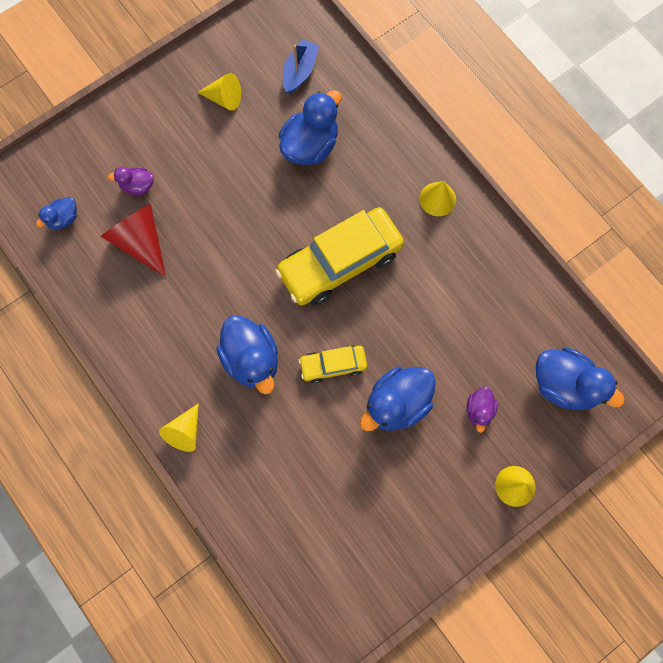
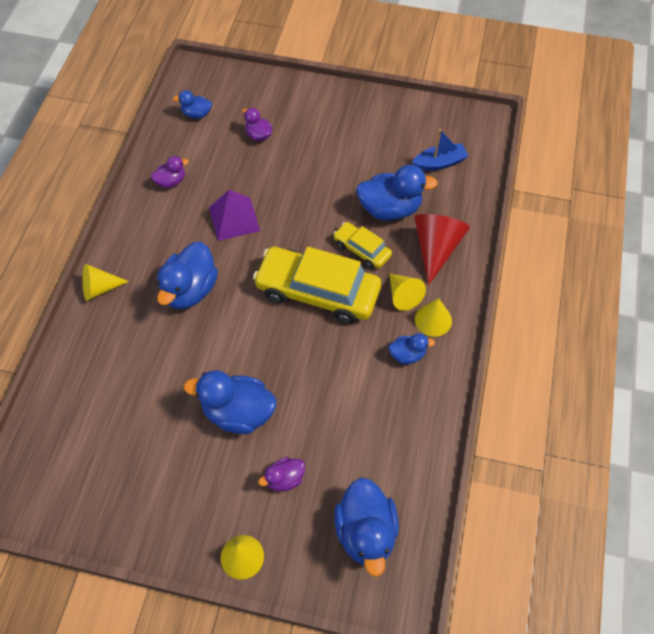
camera: 50 degrees right, 15 degrees down
red cone [100,204,166,277] -> red cone moved to [415,214,470,285]
yellow cone [197,73,241,111] -> yellow cone moved to [389,274,426,311]
yellow car [299,345,367,383] -> yellow car moved to [333,222,392,269]
none -> purple duck [151,156,189,188]
none -> purple pyramid [209,190,260,241]
none -> blue duck [388,333,435,364]

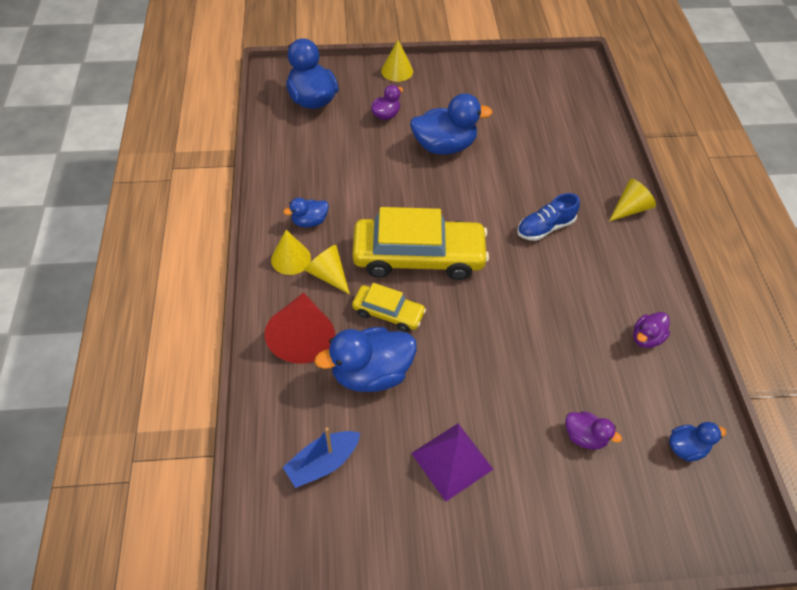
camera: 160 degrees right, 5 degrees down
blue duck [157,242,218,310] -> blue shoe [517,193,580,241]
purple pyramid [209,190,260,241] -> purple pyramid moved to [411,423,493,502]

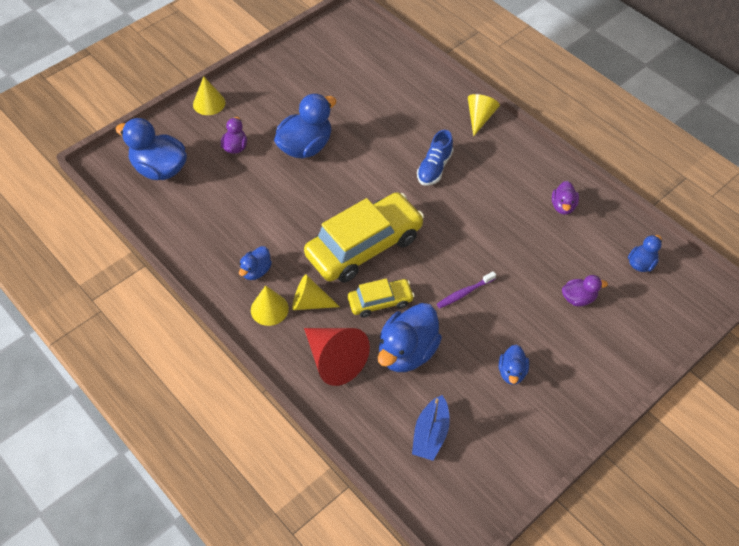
camera: 35 degrees left, 0 degrees up
purple pyramid [411,423,493,502] -> blue duck [499,344,529,385]
none -> purple toothbrush [437,271,496,308]

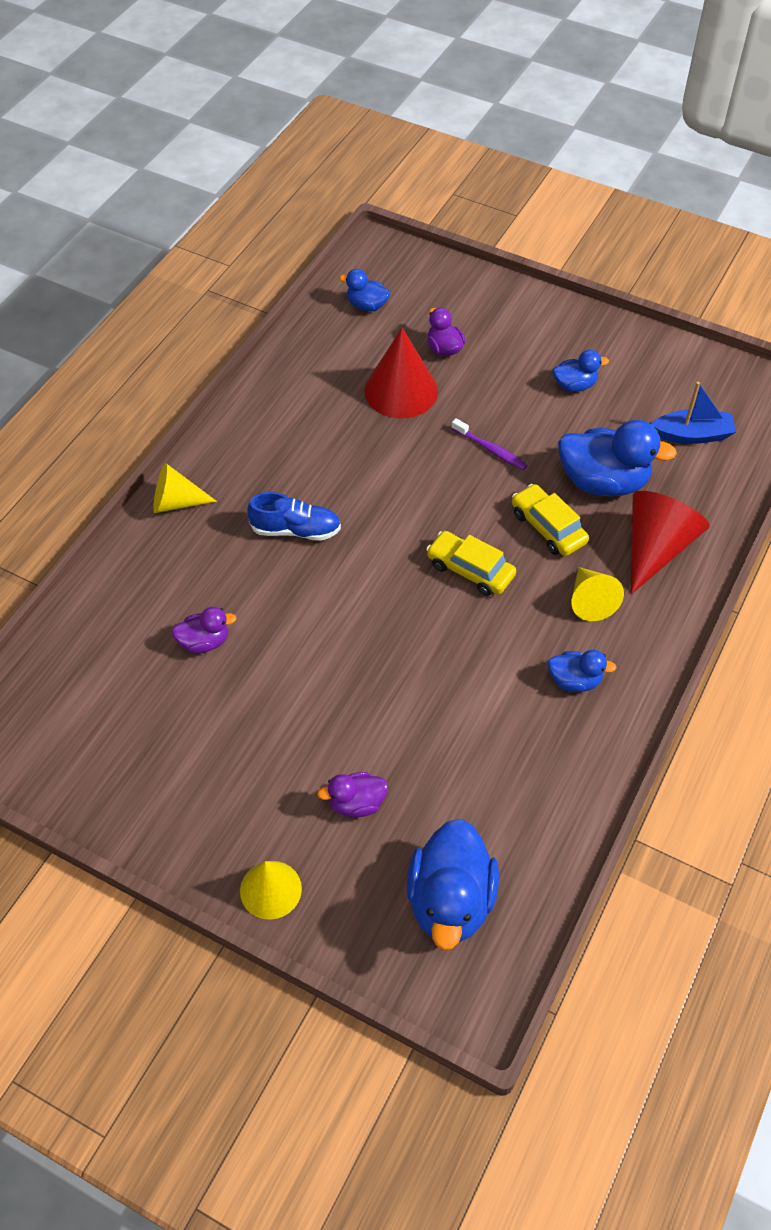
camera: 110 degrees left, 0 degrees up
yellow cone [251,285,289,326] -> none
blue duck [274,93,337,158] -> none
yellow car [304,192,424,283] -> yellow car [426,531,516,596], size x0.51
purple duck [552,181,579,215] -> purple duck moved to [171,607,237,654]
none -> red cone [364,328,438,418]

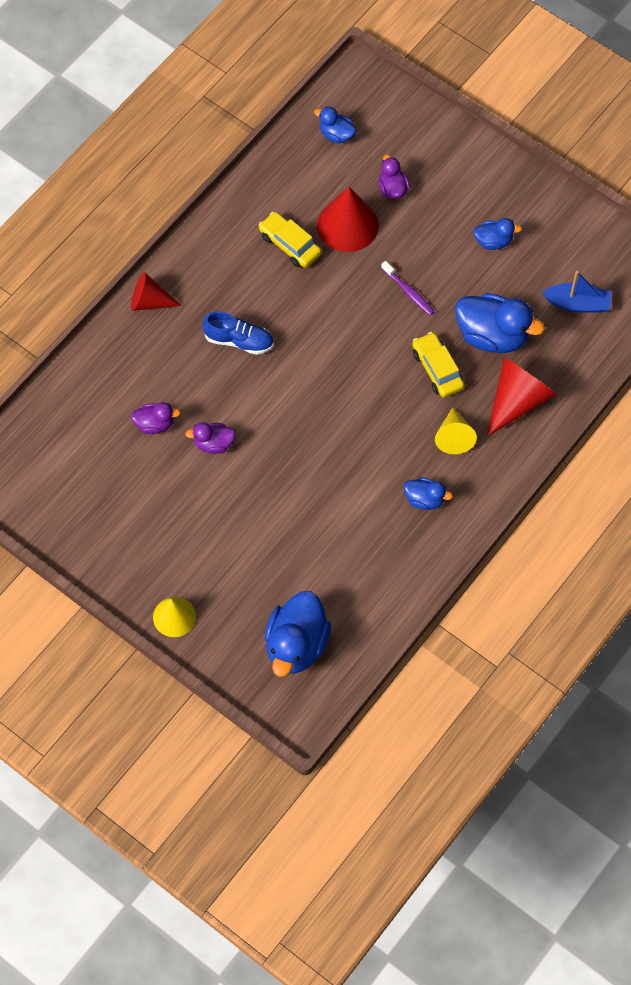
camera: 10 degrees right, 10 degrees up
yellow cone [153,463,217,513] -> red cone [131,272,182,311]
purple duck [317,772,388,817] -> purple duck moved to [185,422,236,454]
yellow car [426,531,516,596] -> yellow car moved to [259,212,321,268]

